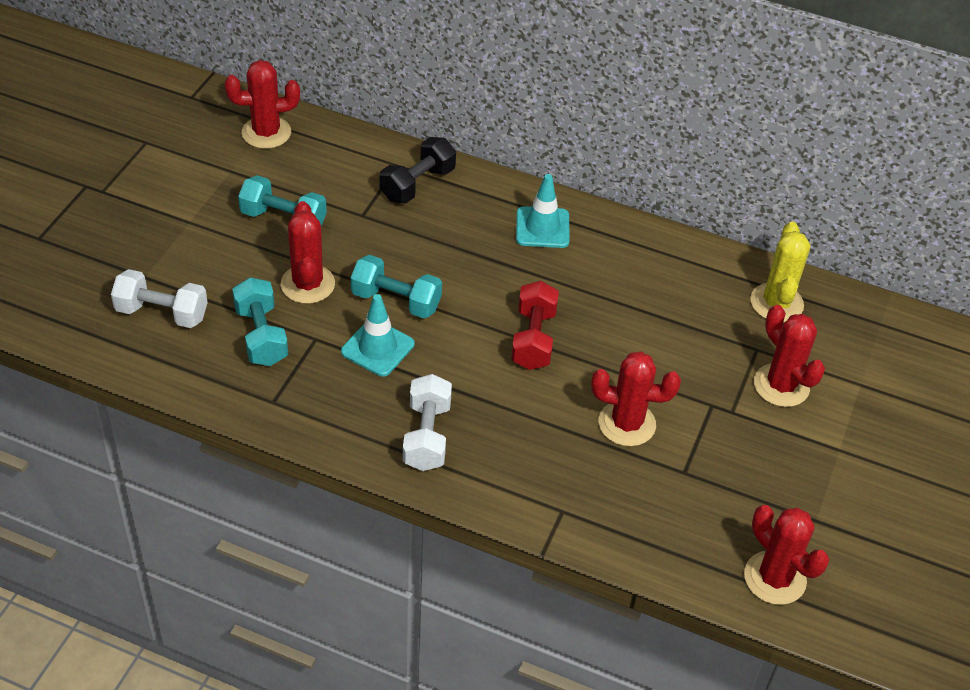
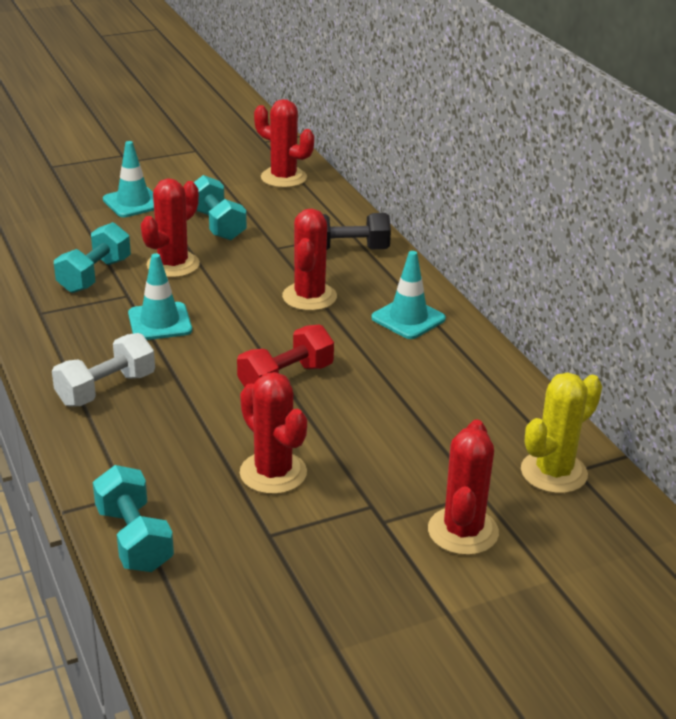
camera: 45 degrees right, 15 degrees down
white dumbbell [111,269,208,328] -> none
turquoise dumbbell [351,255,442,319] -> turquoise dumbbell moved to [93,465,174,572]
red cactus [744,505,829,605] -> red cactus moved to [282,209,337,311]
none -> turquoise traffic cone [103,141,154,217]

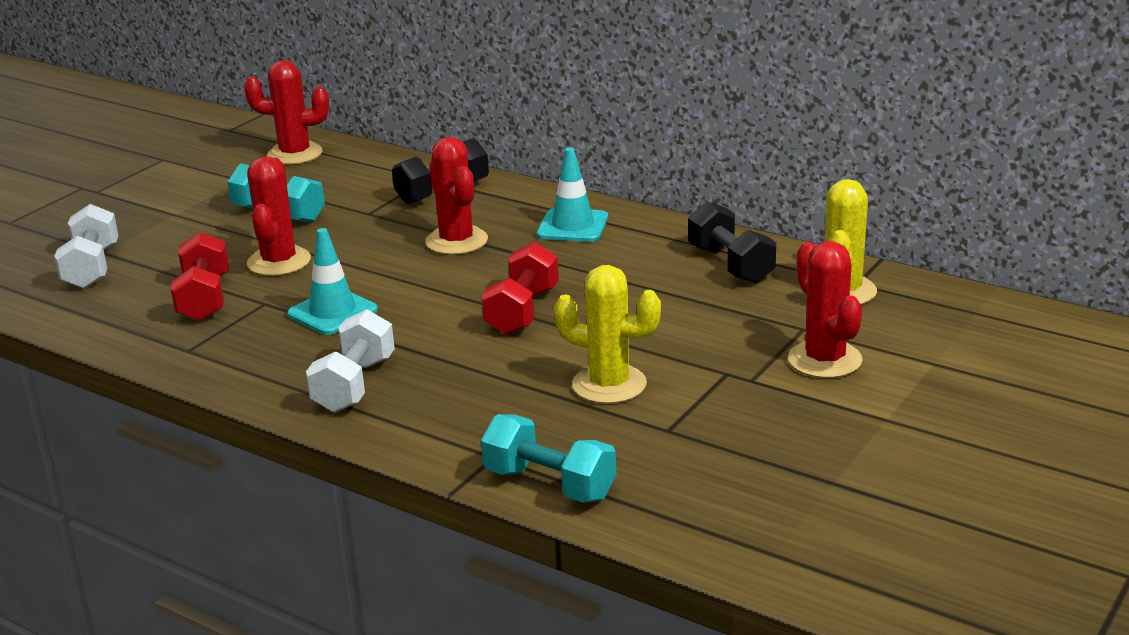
camera: 30 degrees left, 5 degrees down
turquoise dumbbell [54,222,131,293] -> red dumbbell [171,232,229,321]
turquoise traffic cone [103,141,154,217] -> none
red cactus [240,372,307,494] -> yellow cactus [554,265,661,404]
none -> white dumbbell [54,204,119,289]
none -> black dumbbell [688,201,776,284]

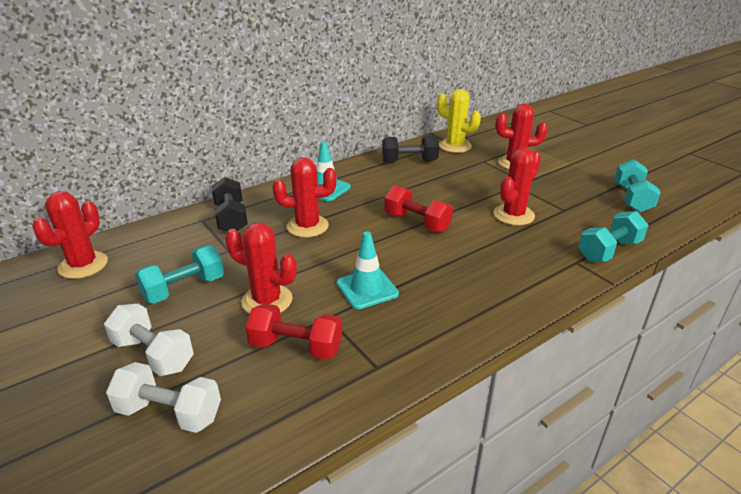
camera: 70 degrees left, 5 degrees up
white dumbbell [306,309,395,413] -> white dumbbell moved to [104,304,194,376]
yellow cactus [554,265,661,404] -> red cactus [494,148,541,225]
none -> turquoise dumbbell [615,159,661,212]

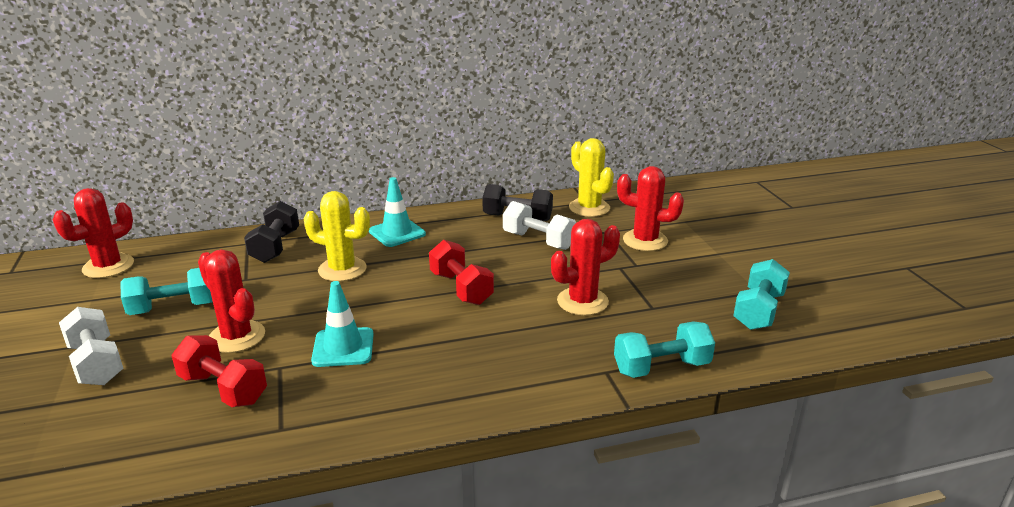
camera: 20 degrees right, 5 degrees down
white dumbbell [106,362,221,433] -> white dumbbell moved to [503,201,576,250]
red cactus [273,157,336,237] -> yellow cactus [304,191,370,281]

